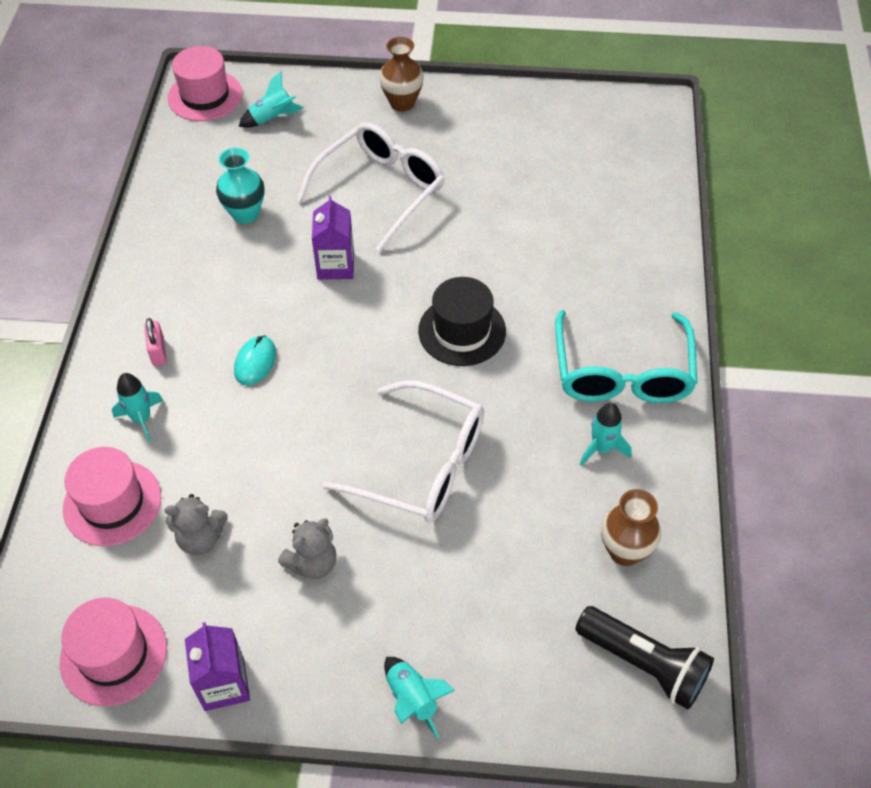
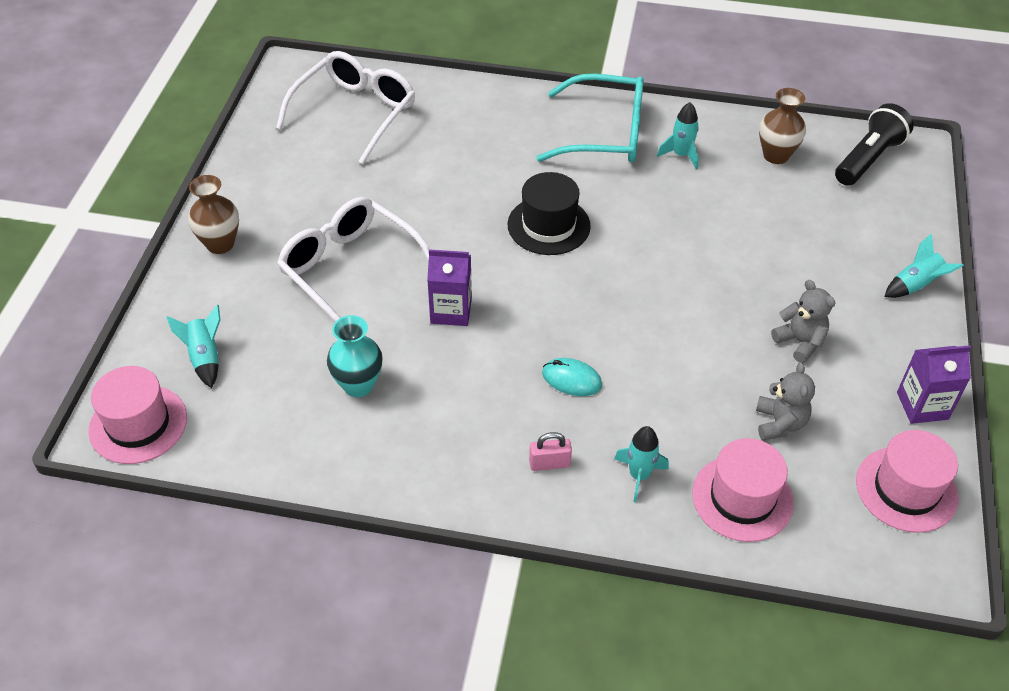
camera: 85 degrees left, 5 degrees down
white glasses [323,380,484,522] -> white glasses moved to [276,51,415,164]

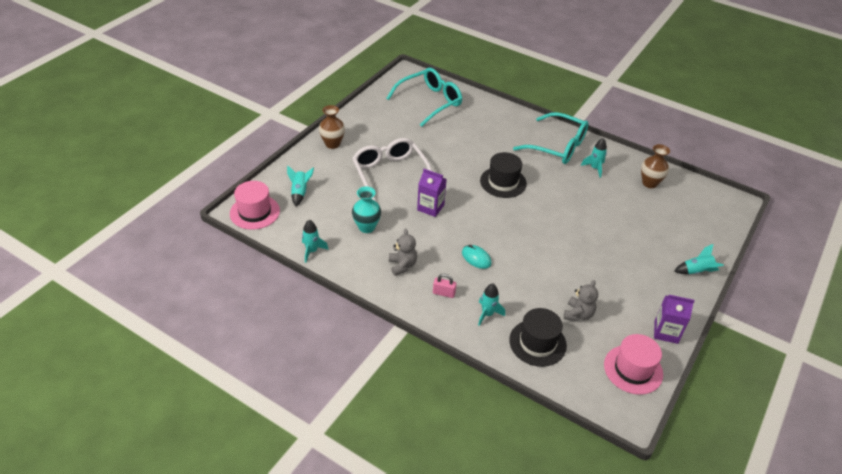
camera: 20 degrees right, 5 degrees down
white glasses [276,51,415,164] -> turquoise glasses [386,68,462,127]
pink hat [692,438,794,542] -> black hat [509,308,567,367]
grey teddy bear [771,280,835,363] -> grey teddy bear moved to [389,229,417,276]
black flashlight [835,103,914,186] -> none
none -> turquoise rocket [302,220,329,263]

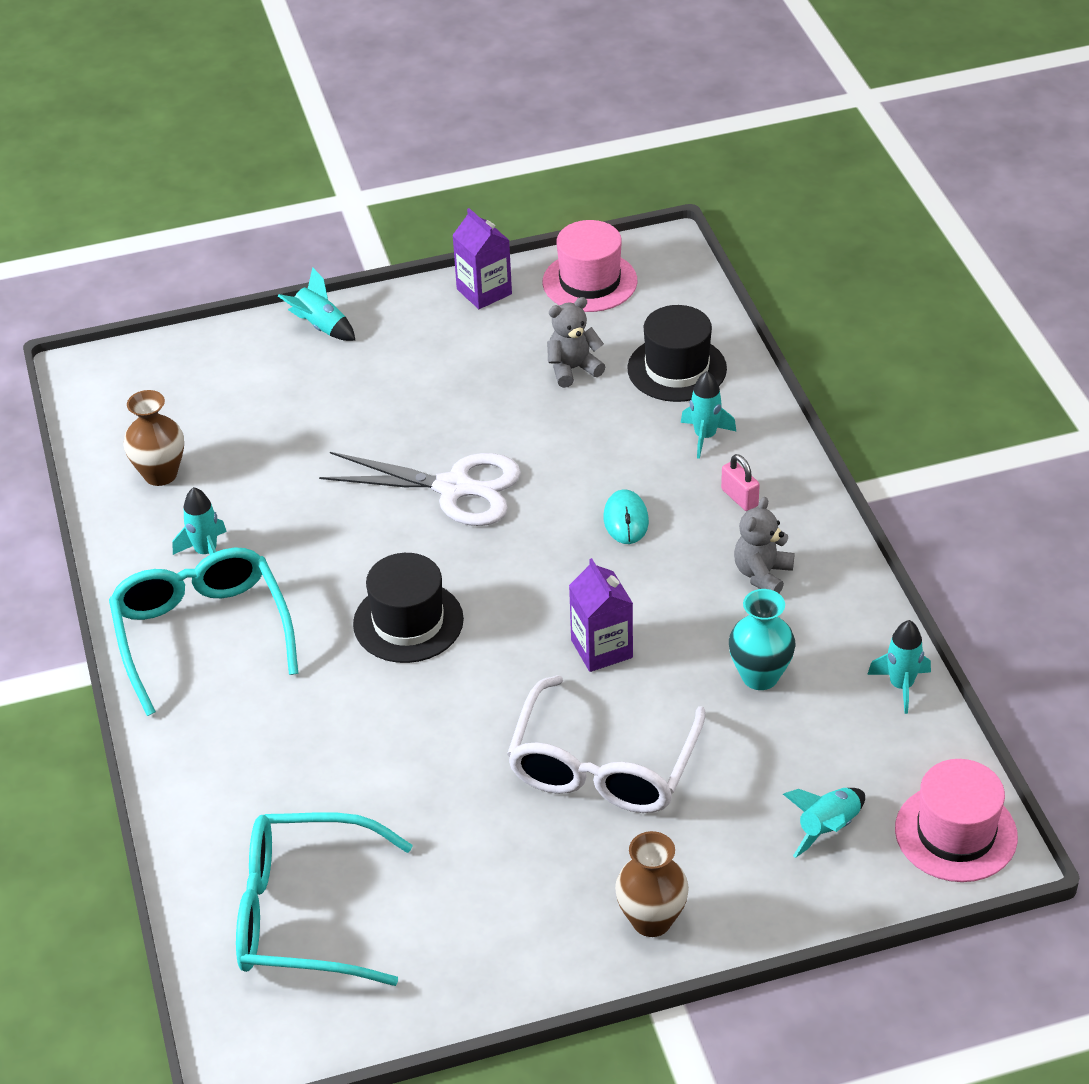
camera: 135 degrees left, 0 degrees up
none -> white scissors [319,452,521,526]

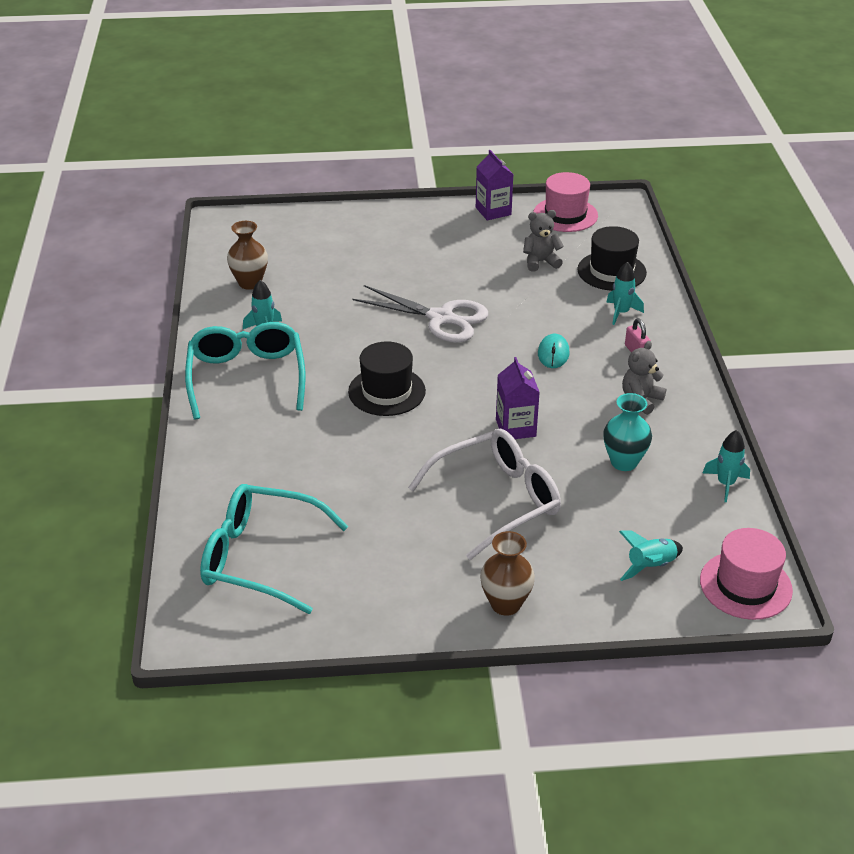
camera: 10 degrees right, 5 degrees down
turquoise rocket [278,267,356,341] -> none
white glasses [507,675,706,813] -> white glasses turned 150 degrees counterclockwise [408,429,561,560]

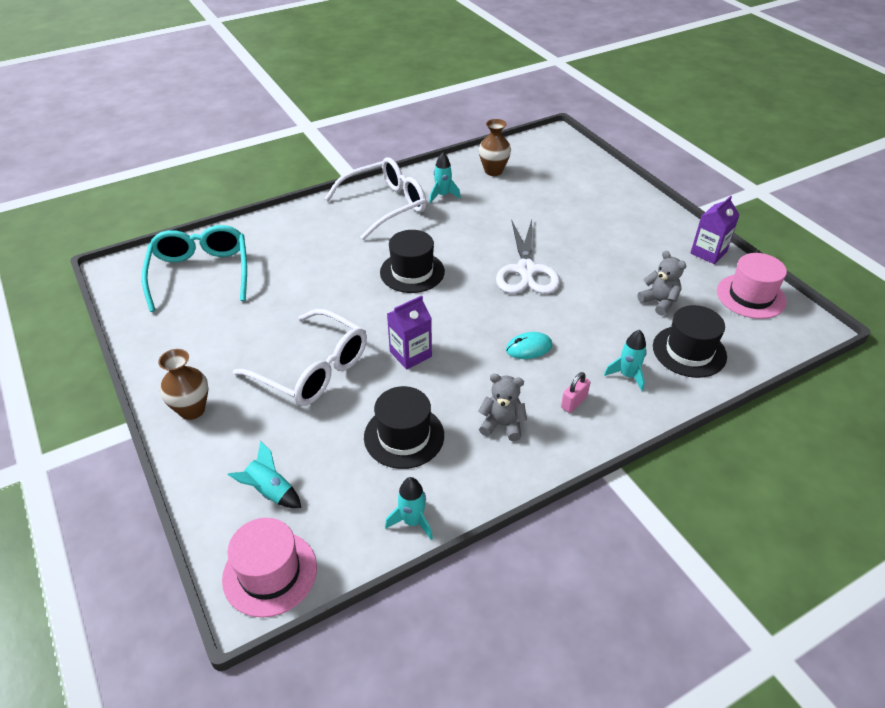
camera: 65 degrees right, 5 degrees up
turquoise glasses [185,322,305,420] -> white glasses [325,157,426,240]
turquoise vase [603,393,652,471] -> black hat [364,386,444,469]

